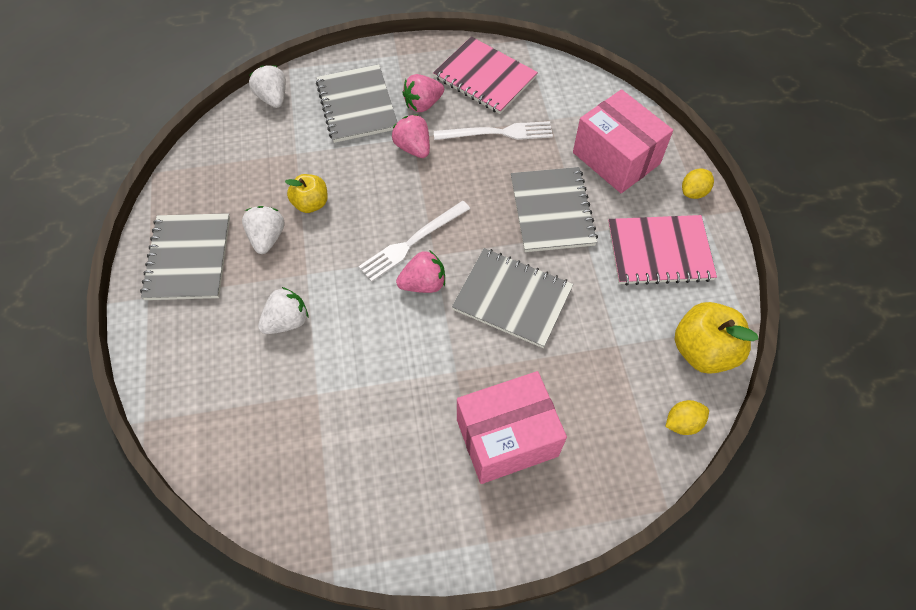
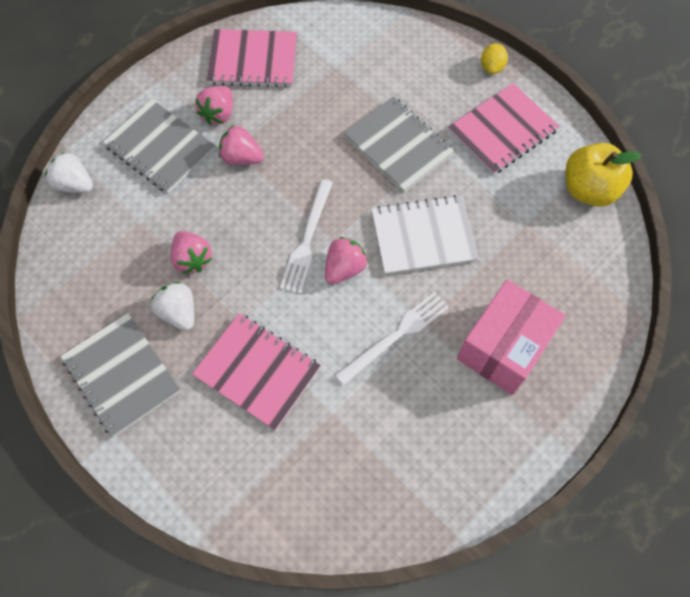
camera: 35 degrees left, 5 degrees up
white strawberry [258,287,309,334] -> pink notebook [192,313,321,431]
yellow apple [285,174,328,213] -> pink strawberry [170,231,212,274]
white fork [434,121,553,140] -> white fork moved to [335,292,449,386]
grey notebook [452,248,573,348] -> white notebook [371,195,479,275]
pink box [573,89,673,193] -> none
yellow lemon [665,400,709,435] -> none

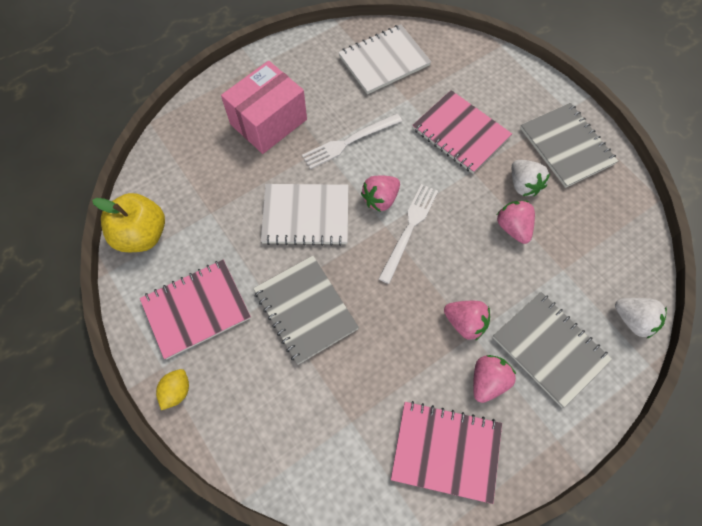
camera: 170 degrees left, 0 degrees up
none -> white notebook [338,24,431,94]

